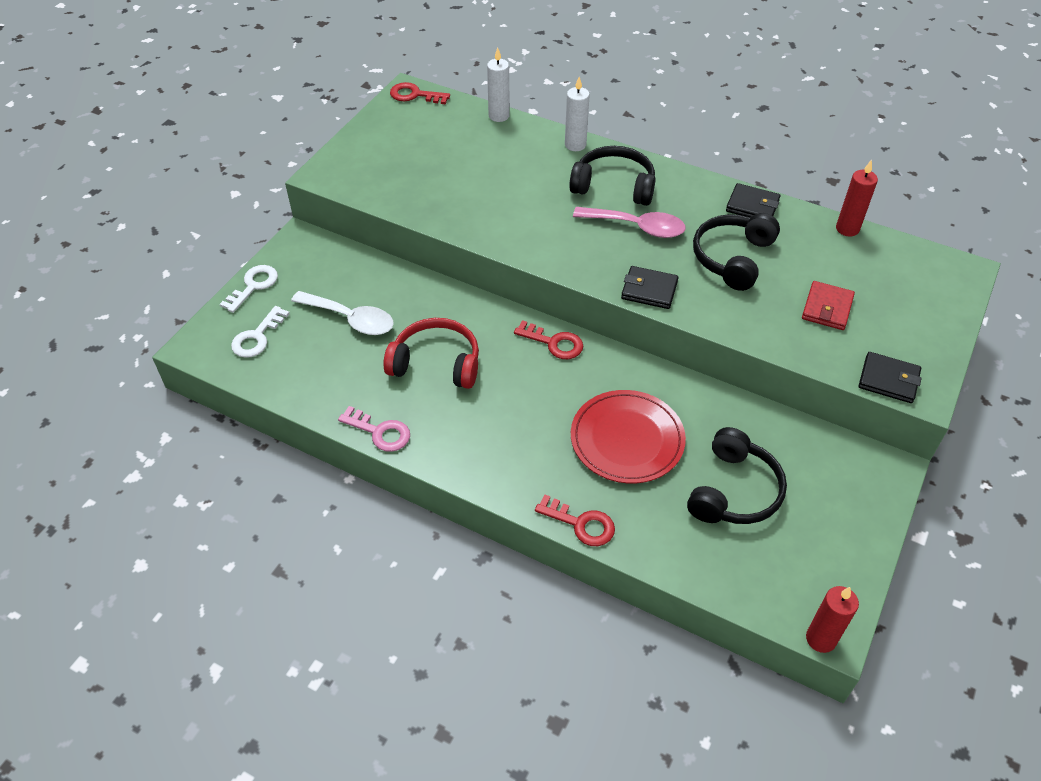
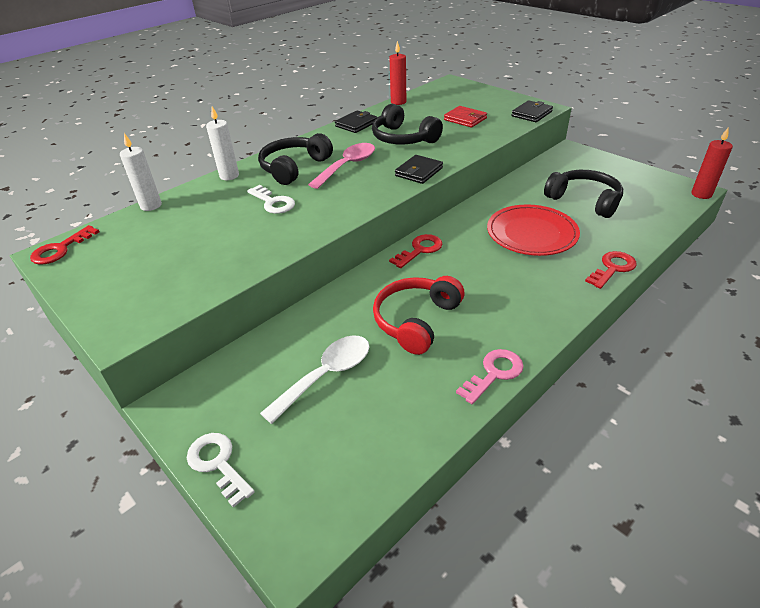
camera: 70 degrees left, 10 degrees down
white key [231,306,290,358] -> white key moved to [247,185,295,214]

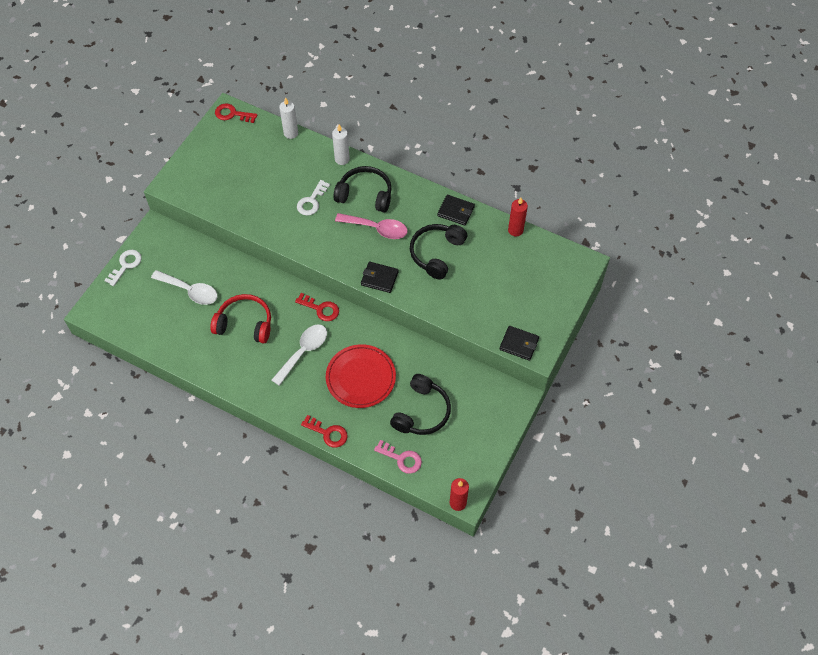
camera: 70 degrees right, 20 degrees up
red wallet [444,106,487,128] -> none
pink key [456,349,524,404] -> pink key moved to [374,440,422,474]
none -> white spoon [272,325,327,386]

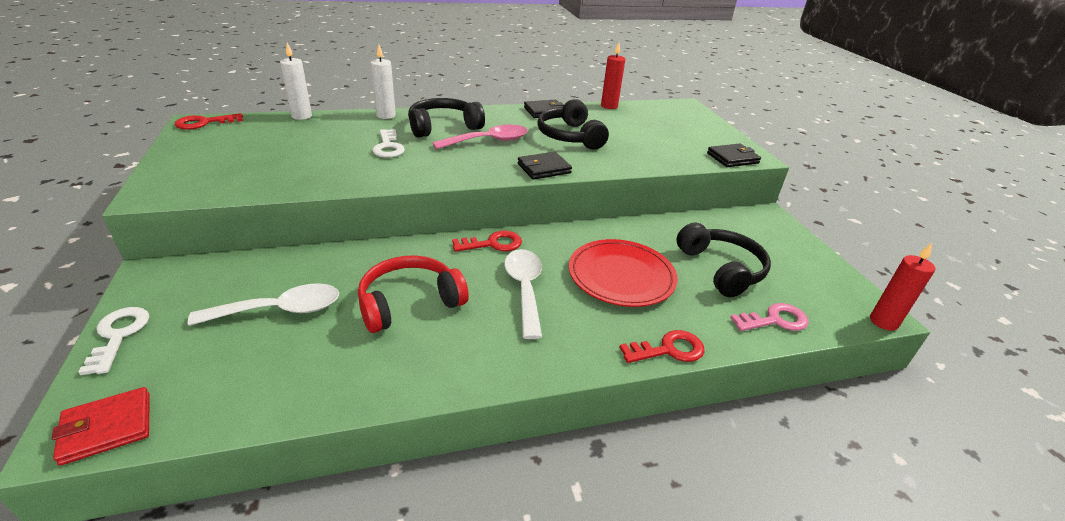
camera: 45 degrees left, 25 degrees down
none -> red wallet [52,387,150,466]

